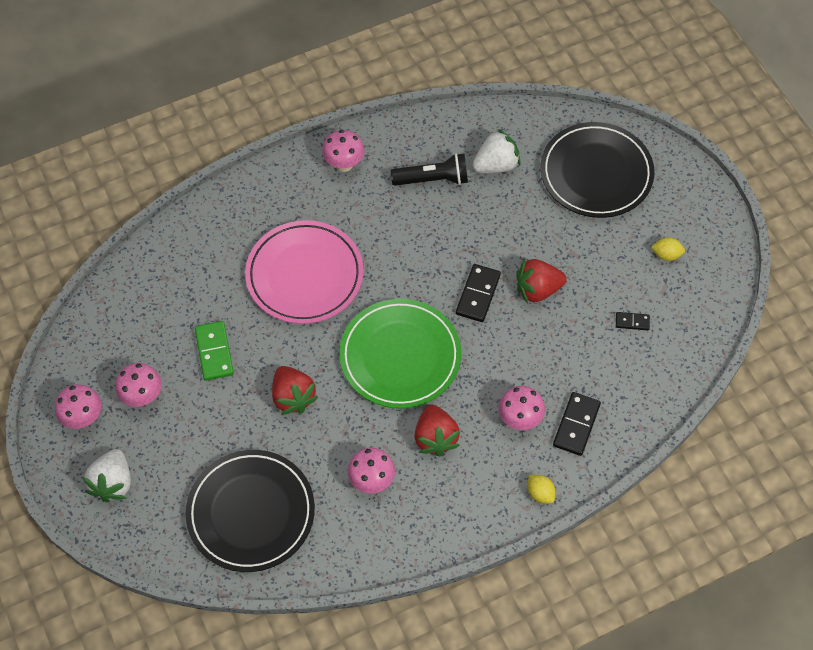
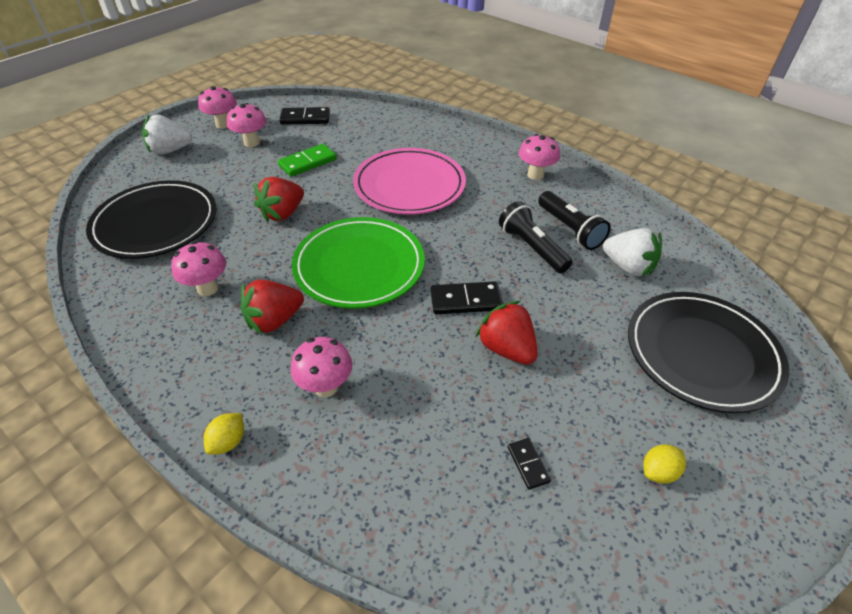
camera: 65 degrees right, 15 degrees down
black domino [553,392,601,456] -> black domino moved to [279,107,330,125]
yellow lemon [651,237,685,261] -> yellow lemon turned 75 degrees clockwise [643,444,686,484]
none -> black flashlight [499,201,573,273]

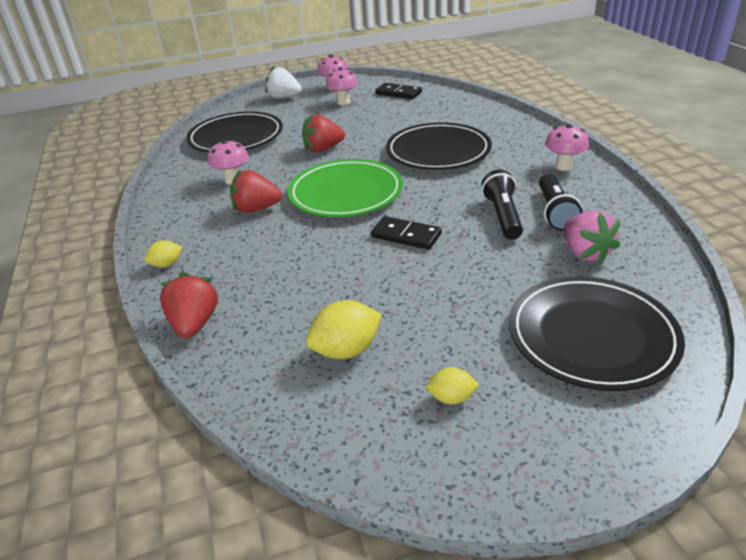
camera: 35 degrees right, 10 degrees down
green domino [278,144,337,177] -> none
pink mushroom [291,337,352,397] -> none
pink plate [353,148,466,215] -> black plate [386,122,492,170]
red strawberry [475,301,538,365] -> red strawberry moved to [160,272,219,338]
black domino [508,438,551,490] -> yellow lemon [306,300,382,359]
white strawberry [603,228,662,277] -> pink strawberry [564,210,620,264]

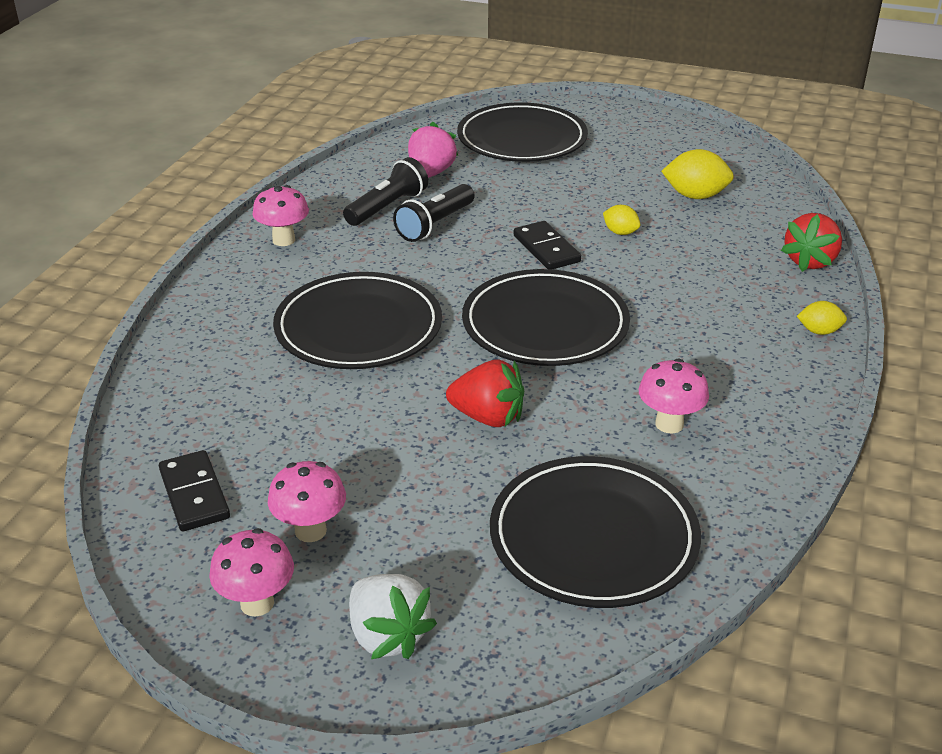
camera: 145 degrees left, 0 degrees up
red strawberry [230,170,282,213] -> none
green plate [287,159,403,217] -> black plate [462,269,630,366]
yellow lemon [426,367,480,404] -> yellow lemon moved to [603,205,641,235]

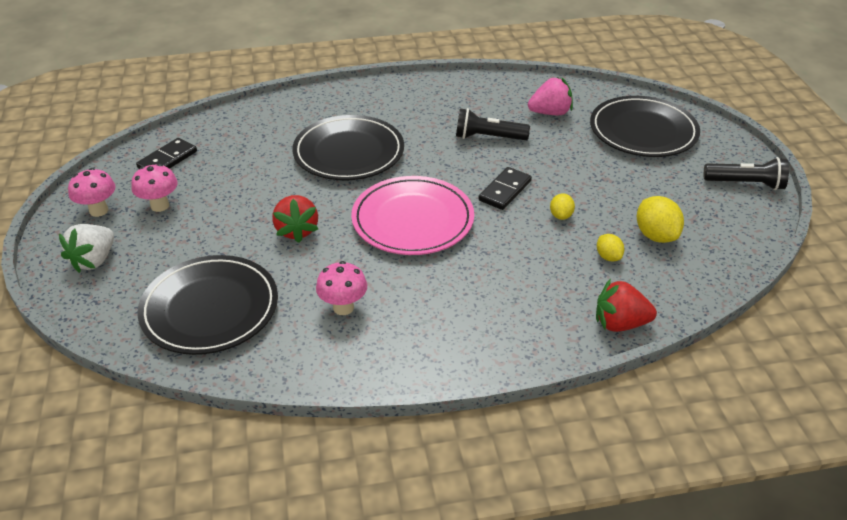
camera: 60 degrees right, 5 degrees up
pink mushroom [252,185,309,246] -> none
black flashlight [343,157,428,226] -> black flashlight moved to [704,157,789,190]
black plate [462,269,630,366] -> pink plate [351,176,474,255]
yellow lemon [797,301,847,335] -> yellow lemon moved to [597,234,624,261]

